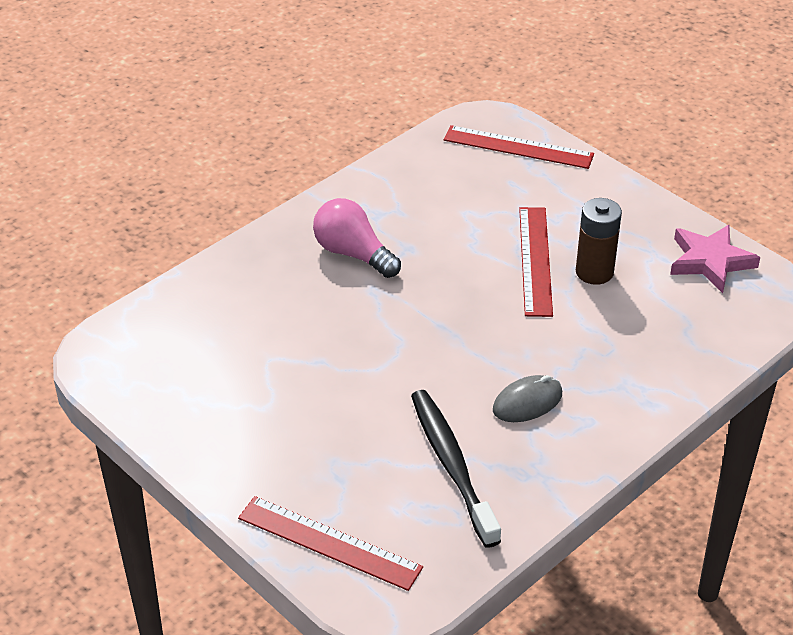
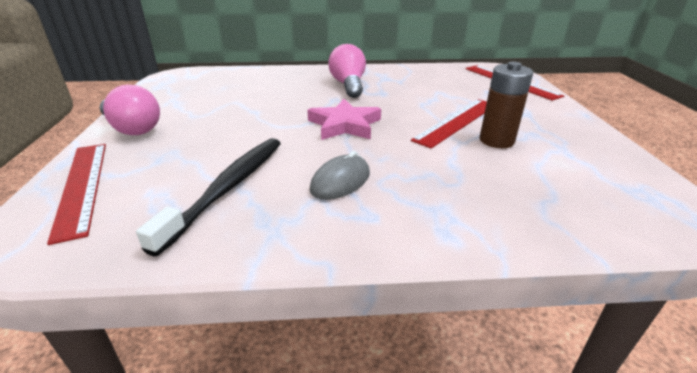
camera: 40 degrees right, 10 degrees down
grey mouse [493,375,562,422] -> grey mouse turned 60 degrees counterclockwise [310,151,370,200]
pink star [670,225,760,293] -> pink star moved to [307,99,381,140]
none -> pink light bulb [100,85,160,135]

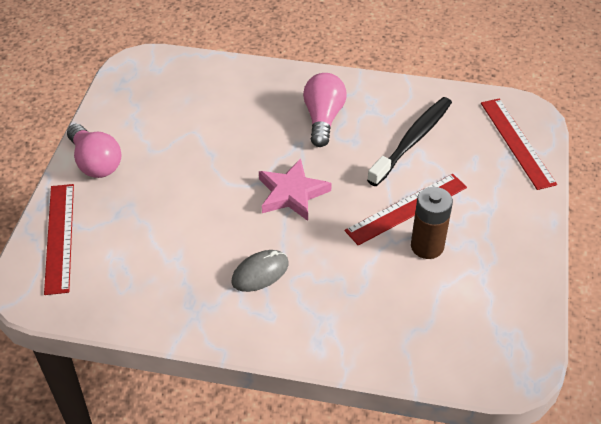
camera: 15 degrees right, 15 degrees up
black toothbrush [136,138,281,256] -> black toothbrush moved to [367,97,452,186]

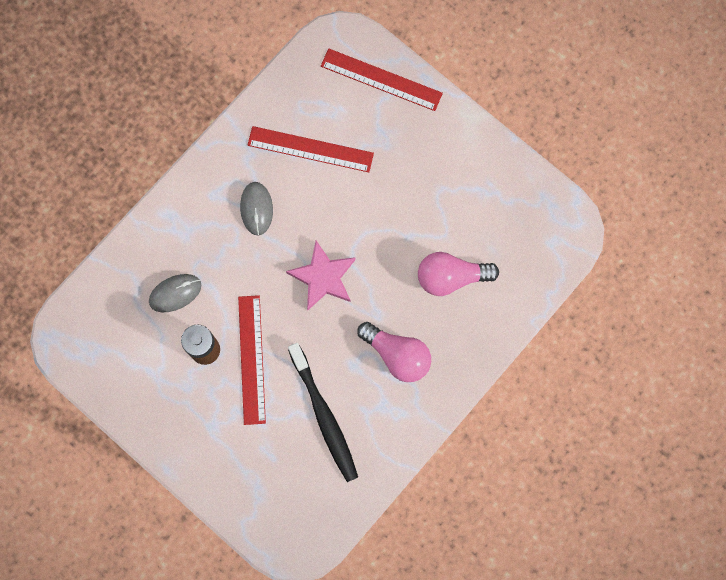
camera: 120 degrees right, 30 degrees up
pink light bulb [67,124,121,178] -> pink light bulb moved to [418,252,499,296]
red ruler [481,99,557,190] -> red ruler moved to [248,126,374,172]
none -> grey mouse [149,274,201,312]

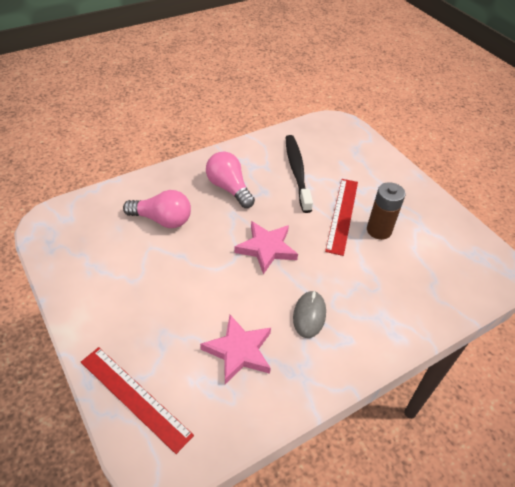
camera: 165 degrees left, 30 degrees down
grey mouse [149,274,201,312] -> none
red ruler [248,126,374,172] -> pink star [200,315,271,384]

